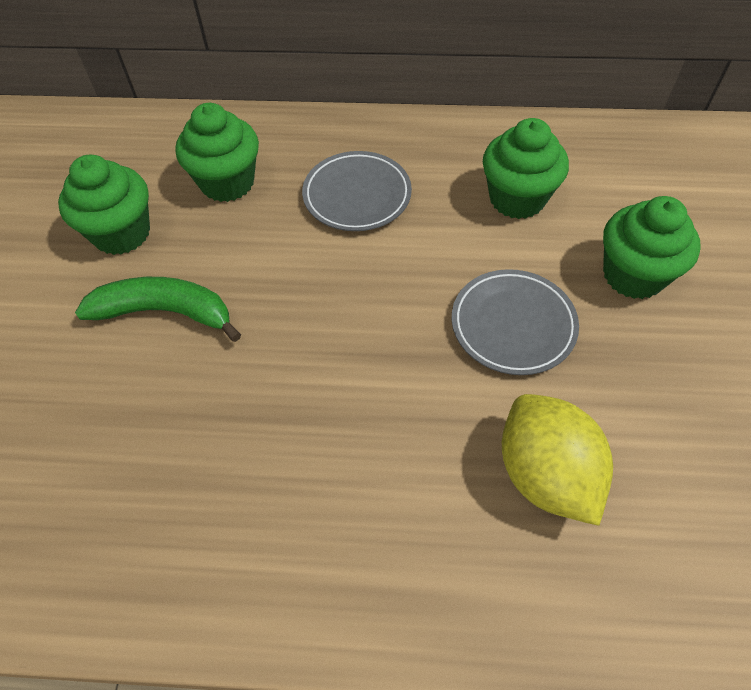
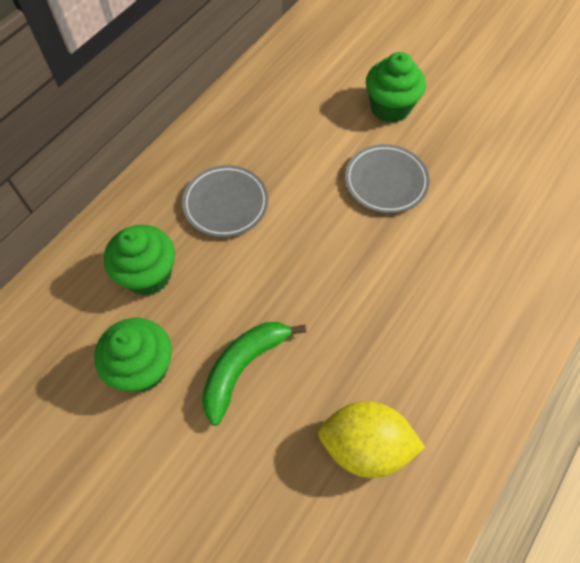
camera: 60 degrees left, 5 degrees up
green cupcake [483,118,569,219] -> none
yellow lemon [502,394,613,526] -> yellow lemon moved to [318,401,425,478]

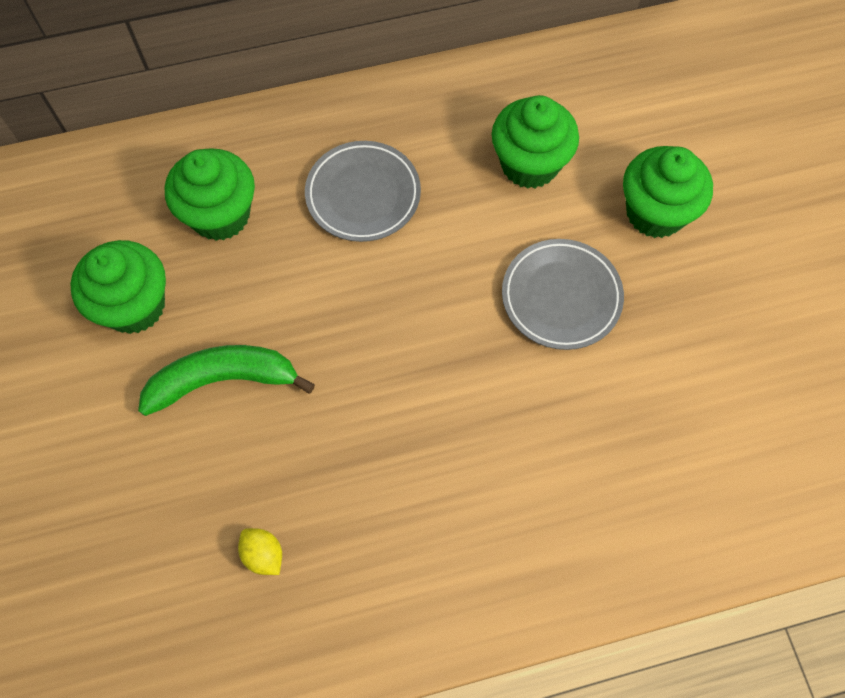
camera: 40 degrees right, 5 degrees up
yellow lemon [318,401,425,478] -> yellow lemon [238,528,282,575], size x0.44
none -> green cupcake [492,95,579,189]

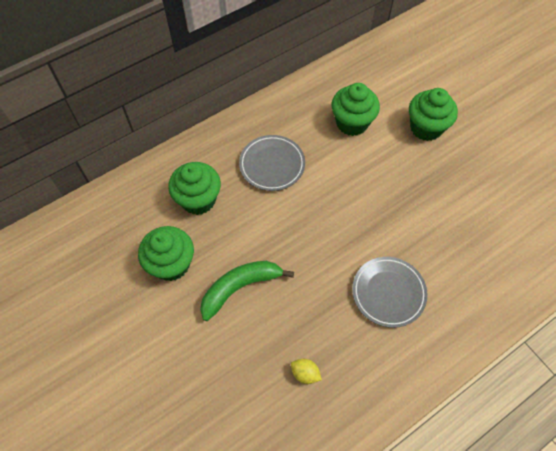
camera: 20 degrees left, 5 degrees down
grey plate [502,239,624,350] -> grey plate moved to [352,257,428,328]

